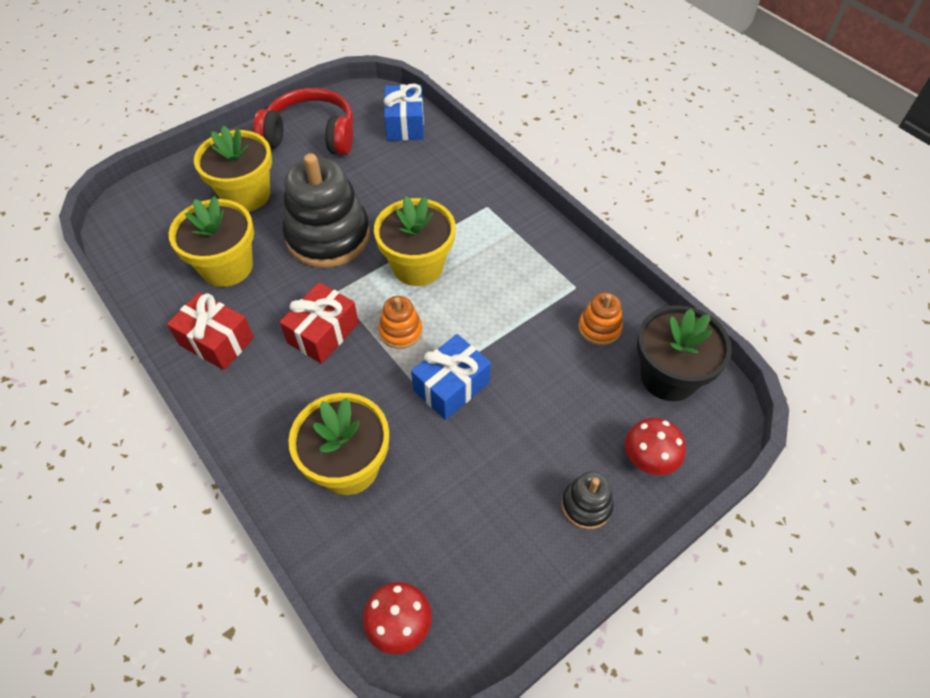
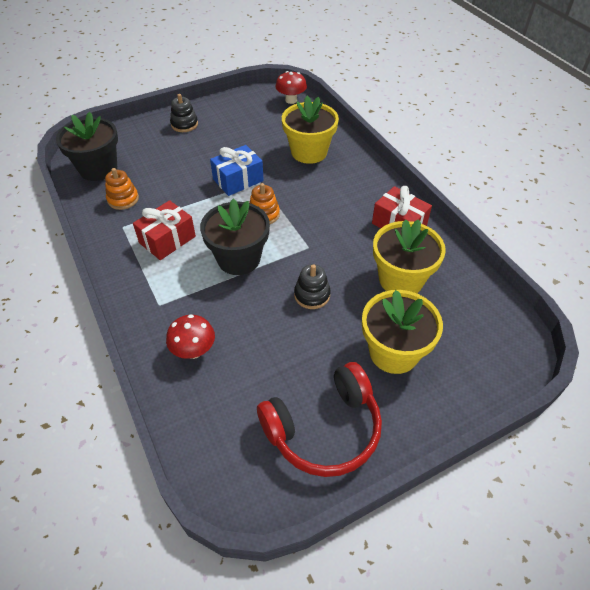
camera: 170 degrees left, 5 degrees down
red headphones [253,88,353,155] -> red headphones turned 45 degrees counterclockwise [257,362,382,477]
red gift [280,282,359,364] -> red gift moved to [133,200,196,260]
black stacking toy [283,153,370,268] -> black stacking toy [294,264,330,309], size x0.47
yellow flower pot [374,196,456,286] -> black flower pot [200,198,270,275]
blue gift [384,84,424,141] -> none
red mushroom [625,418,686,475] -> red mushroom moved to [166,314,215,359]

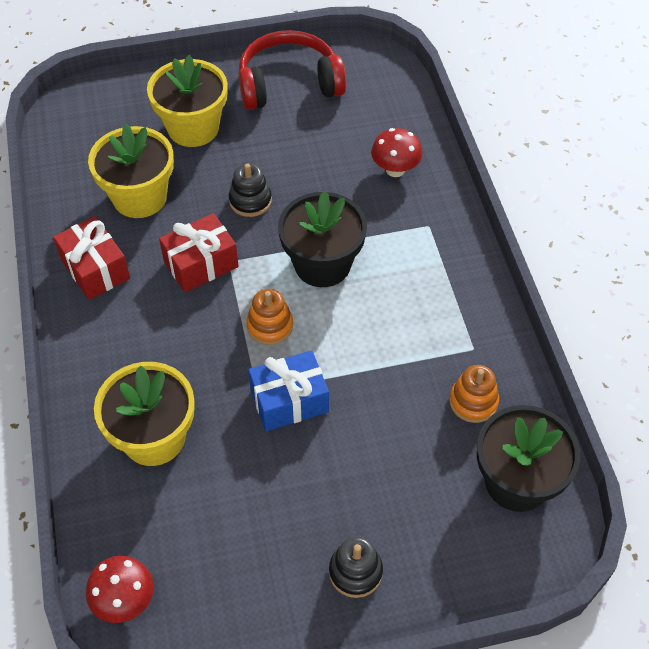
camera: 165 degrees left, 5 degrees up
red gift [133,200,196,260] -> red gift moved to [159,213,239,292]

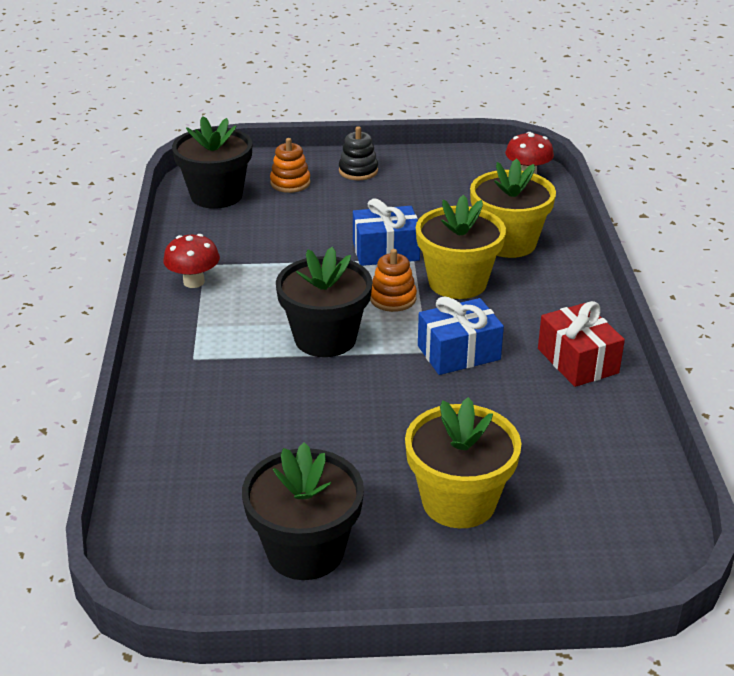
camera: 170 degrees left, 20 degrees down
yellow flower pot [88,124,174,218] -> yellow flower pot moved to [416,195,506,299]
red gift [159,213,239,292] -> blue gift [418,296,504,375]
black stacking toy [229,164,272,217] -> none
red headphones [238,30,346,110] -> black flower pot [242,442,364,580]
red mushroom [371,128,423,177] -> red mushroom moved to [163,234,220,288]
orange stacking toy [449,365,499,423] -> orange stacking toy moved to [270,138,311,193]

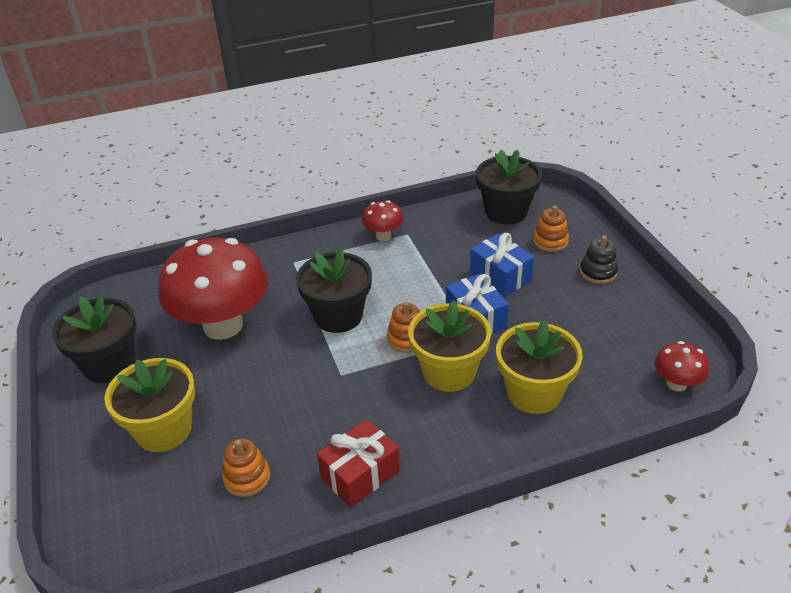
camera: 75 degrees right, 5 degrees up
blue gift [418,296,504,375] -> blue gift moved to [470,233,534,297]
none -> red mushroom [159,238,268,340]
none -> orange stacking toy [222,438,270,497]

